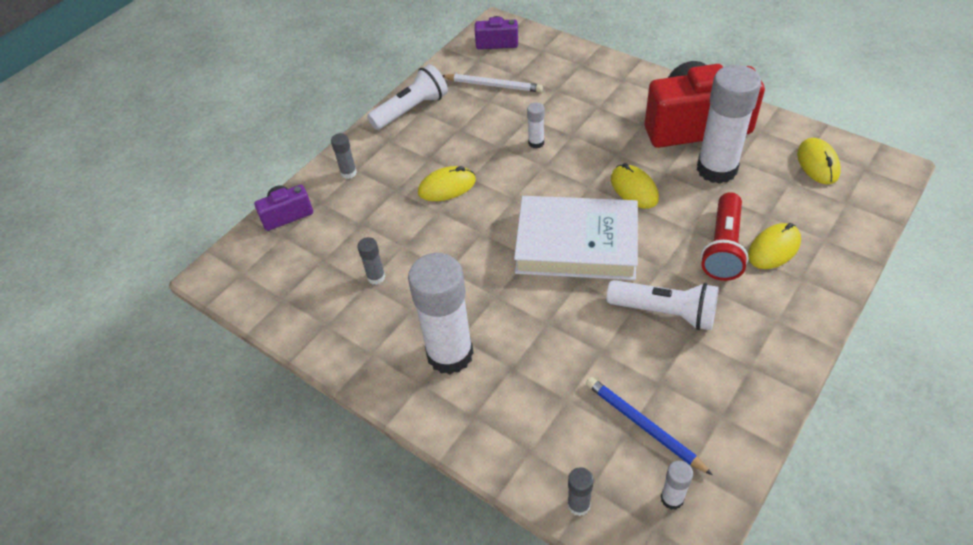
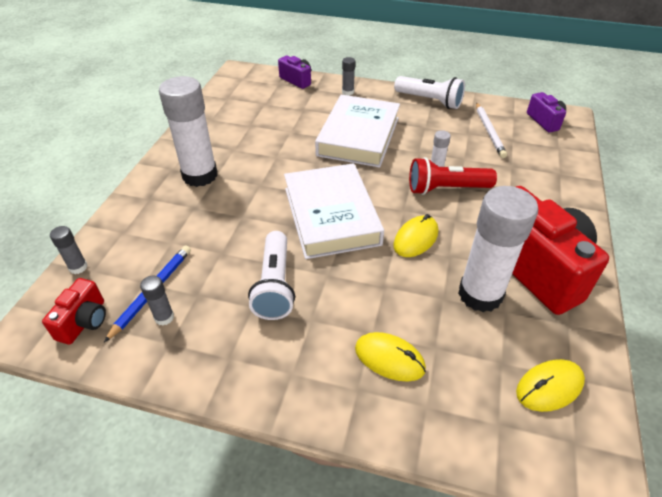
camera: 65 degrees right, 5 degrees down
grey glue stick [357,237,385,285] -> grey glue stick moved to [140,276,174,326]
yellow mouse [418,166,476,201] -> white book [315,95,400,168]
white glue stick [661,461,693,510] -> red camera [42,278,106,345]
red flashlight [701,192,749,281] -> red flashlight moved to [409,157,497,195]

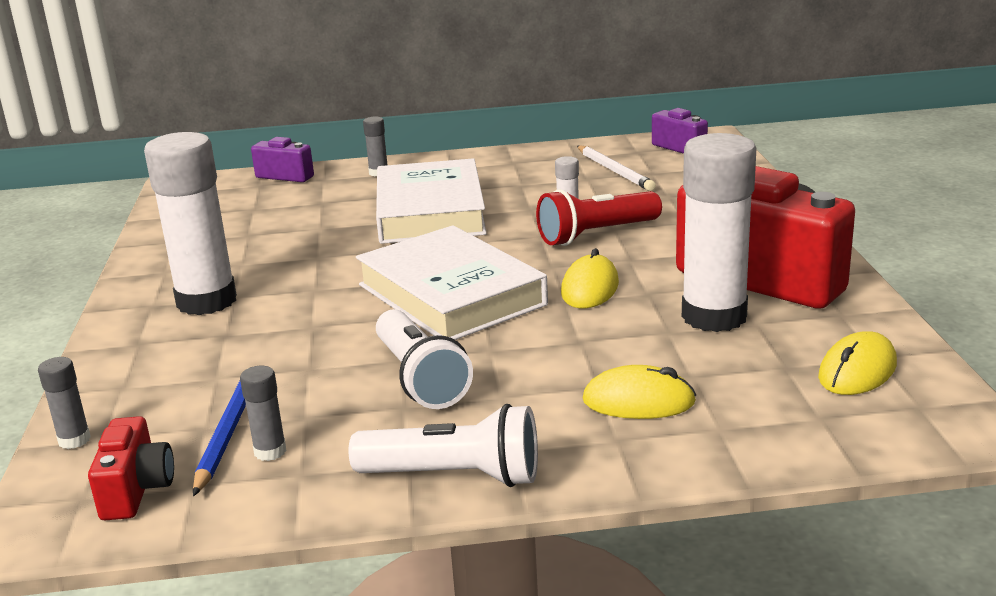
camera: 20 degrees left, 20 degrees down
white flashlight [394,76,465,109] -> white flashlight moved to [348,404,538,487]

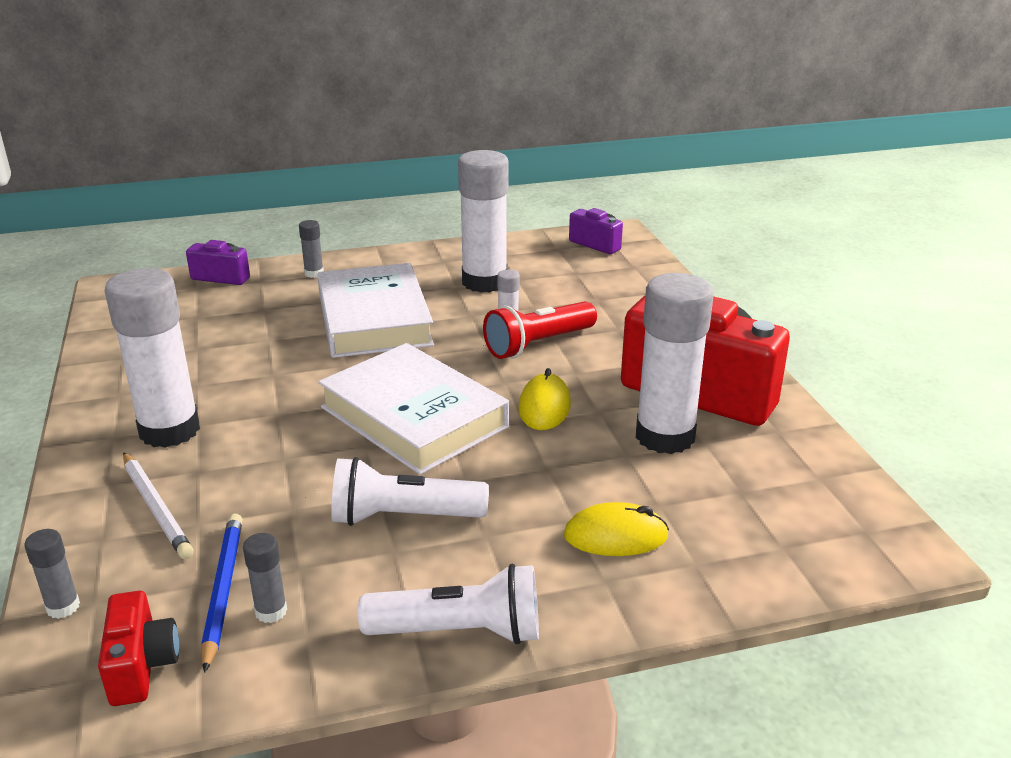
camera: 10 degrees left, 5 degrees up
white flashlight [376,309,473,409] -> white flashlight turned 120 degrees clockwise [331,457,489,526]
white pencil [577,145,656,191] -> white pencil moved to [123,452,194,559]
yellow mouse [818,331,897,395] -> none
none -> white glue stick [458,150,508,293]

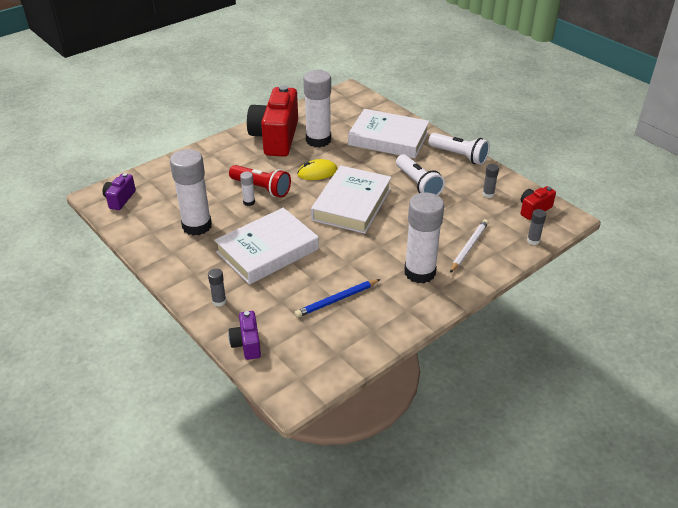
camera: 115 degrees left, 10 degrees up
blue pencil [201,513,243,673] -> blue pencil moved to [295,279,380,318]
white flashlight [358,564,539,644] -> white flashlight turned 150 degrees clockwise [429,133,490,165]
yellow mouse [564,502,669,556] -> white book [348,109,430,158]

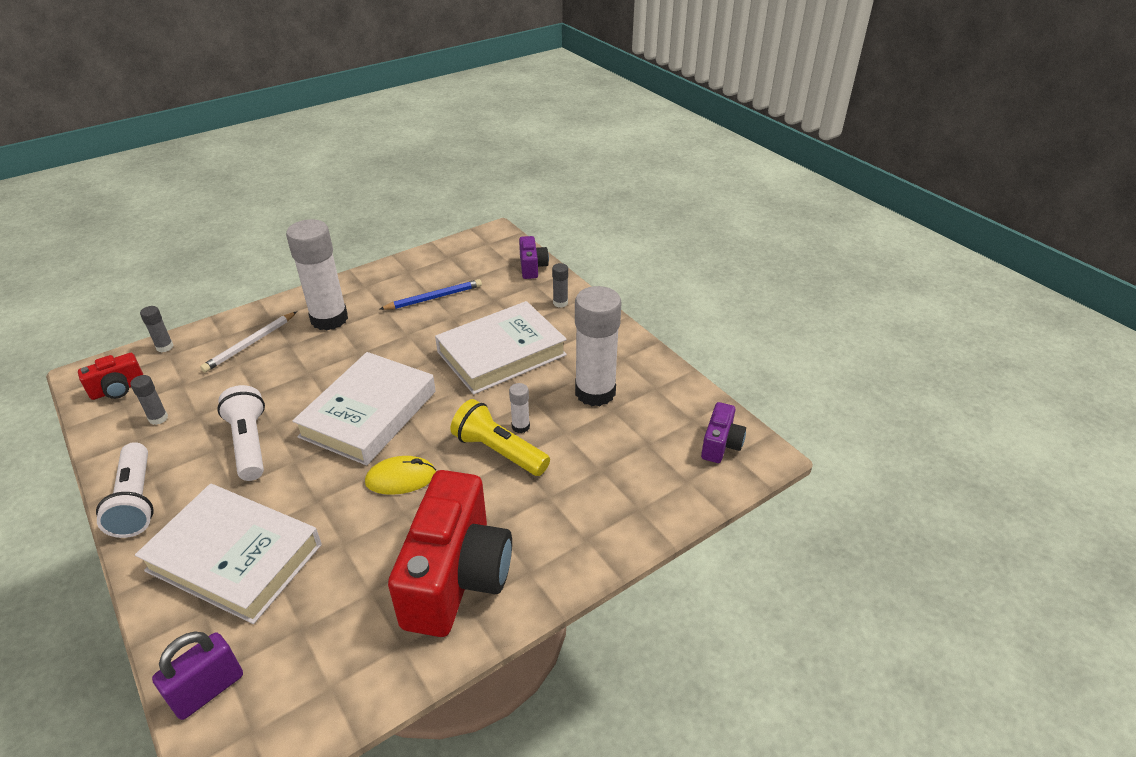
camera: 175 degrees left, 0 degrees up
red flashlight [229,165,291,198] -> yellow flashlight [450,399,550,476]
white glue stick [303,70,331,148] -> none
white flashlight [429,133,490,165] -> white flashlight turned 150 degrees counterclockwise [96,442,154,538]
none -> purple padlock [152,632,243,720]

